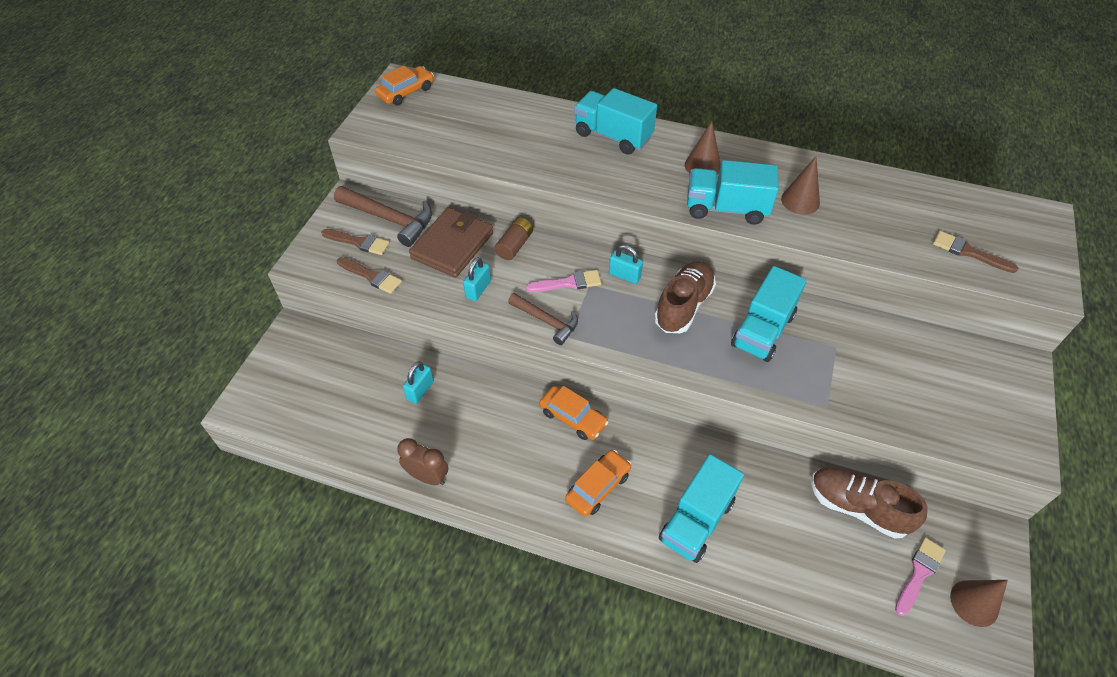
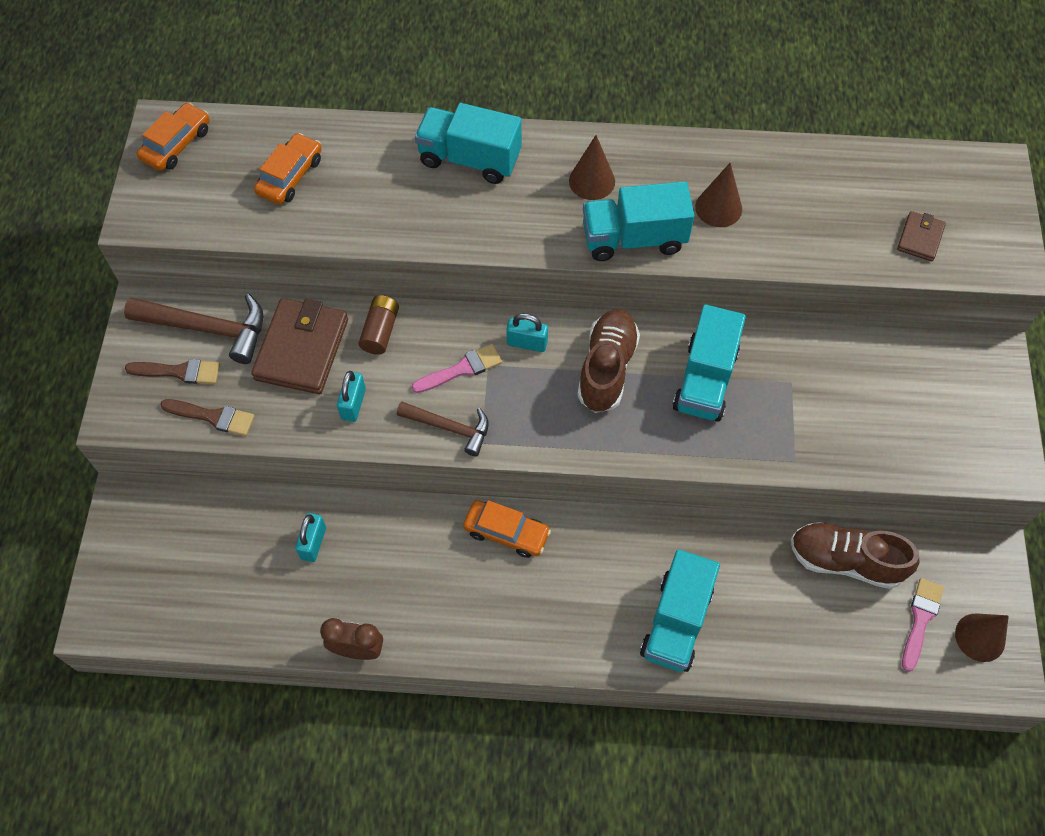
camera: 15 degrees left, 10 degrees up
orange car [565,450,631,517] -> orange car moved to [254,133,322,205]
brown brush [933,231,1018,273] -> brown wallet [897,211,946,261]

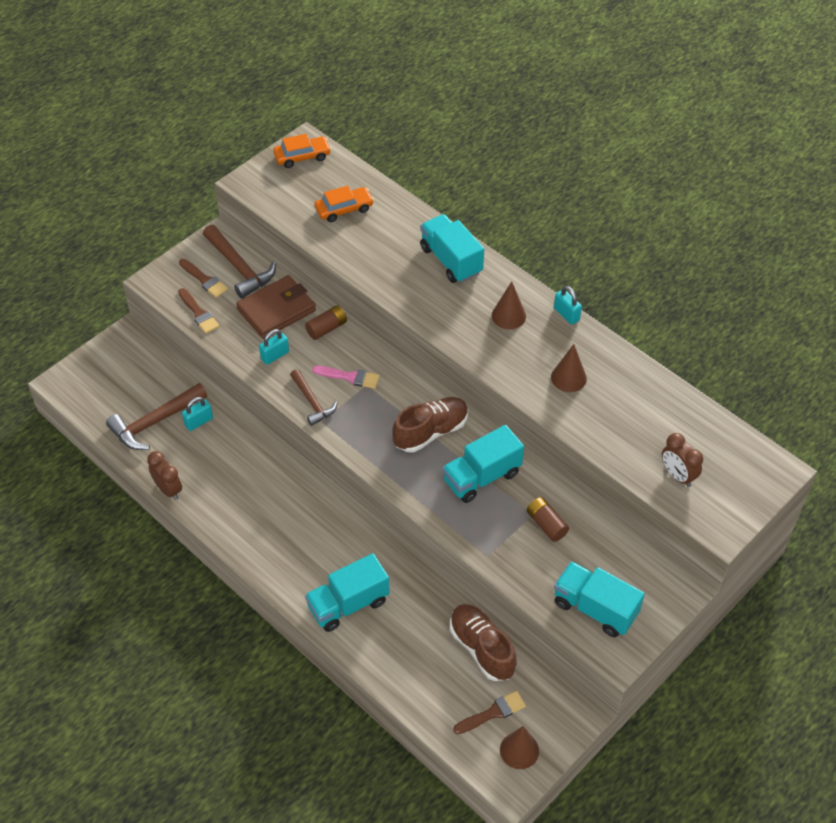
camera: 40 degrees right, 10 degrees down
orange car [463,500,551,558] -> none
turquoise padlock [506,313,548,352] -> turquoise padlock moved to [554,286,582,325]
turquoise truck [583,181,695,261] -> turquoise truck moved to [554,561,645,637]
brown wallet [897,211,946,261] -> brown clock [662,433,703,487]
pink brush [902,578,944,672] -> brown brush [453,691,526,734]
none -> brown hammer [106,383,207,450]
none -> brown battery [527,497,569,542]

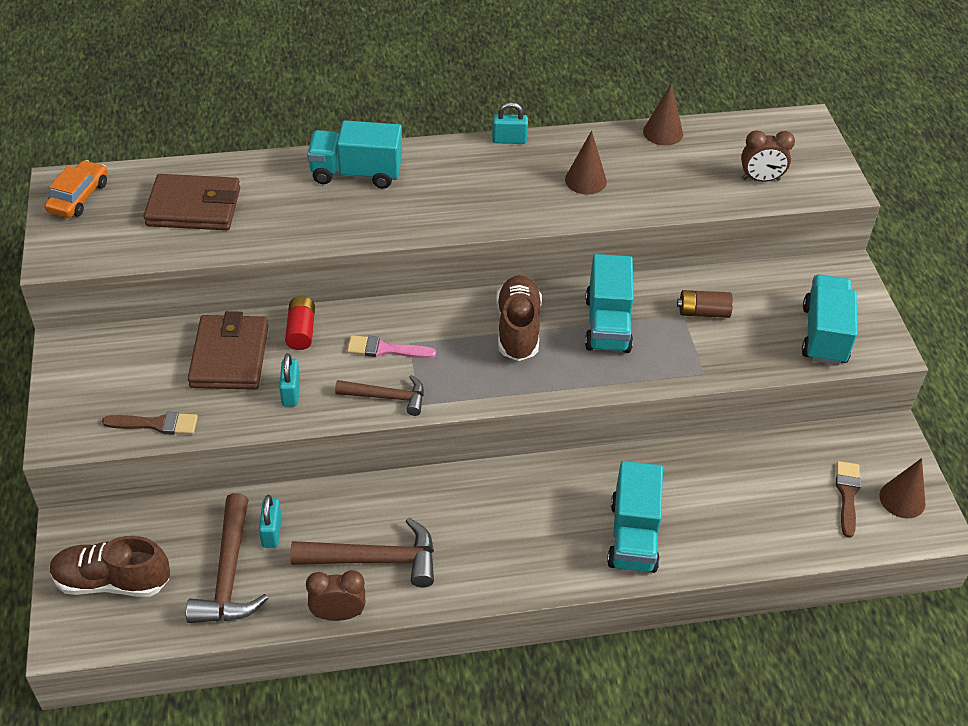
camera: 55 degrees left, 5 degrees down
brown brush [179,259,228,298] -> none
brown hammer [203,225,276,299] -> brown hammer moved to [290,518,434,588]
brown battery [305,305,347,340] -> red battery [285,296,315,350]
pink brush [312,366,380,389] -> pink brush turned 135 degrees counterclockwise [347,335,436,358]
orange car [314,186,374,222] -> brown wallet [144,174,240,230]
brown shoe [450,604,517,681] -> brown shoe moved to [50,536,170,597]
brown cone [492,281,526,329] -> brown cone moved to [643,83,683,146]
turquoise truck [554,561,645,637] -> turquoise truck turned 120 degrees clockwise [802,275,857,365]

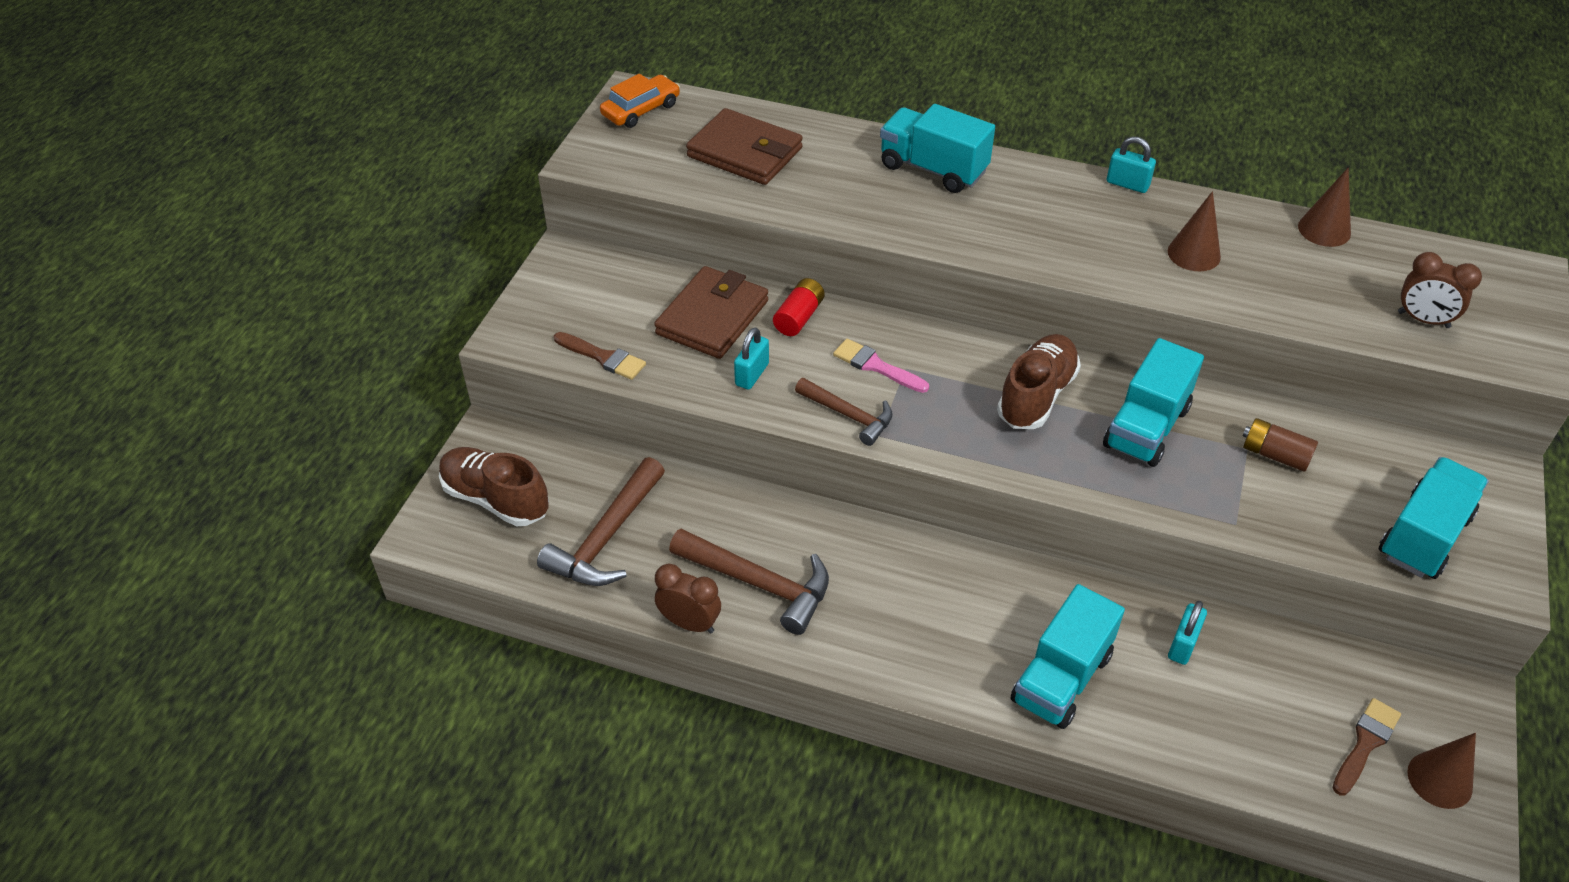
camera: 30 degrees right, 0 degrees up
turquoise padlock [259,495,282,548] -> turquoise padlock moved to [1168,601,1207,665]

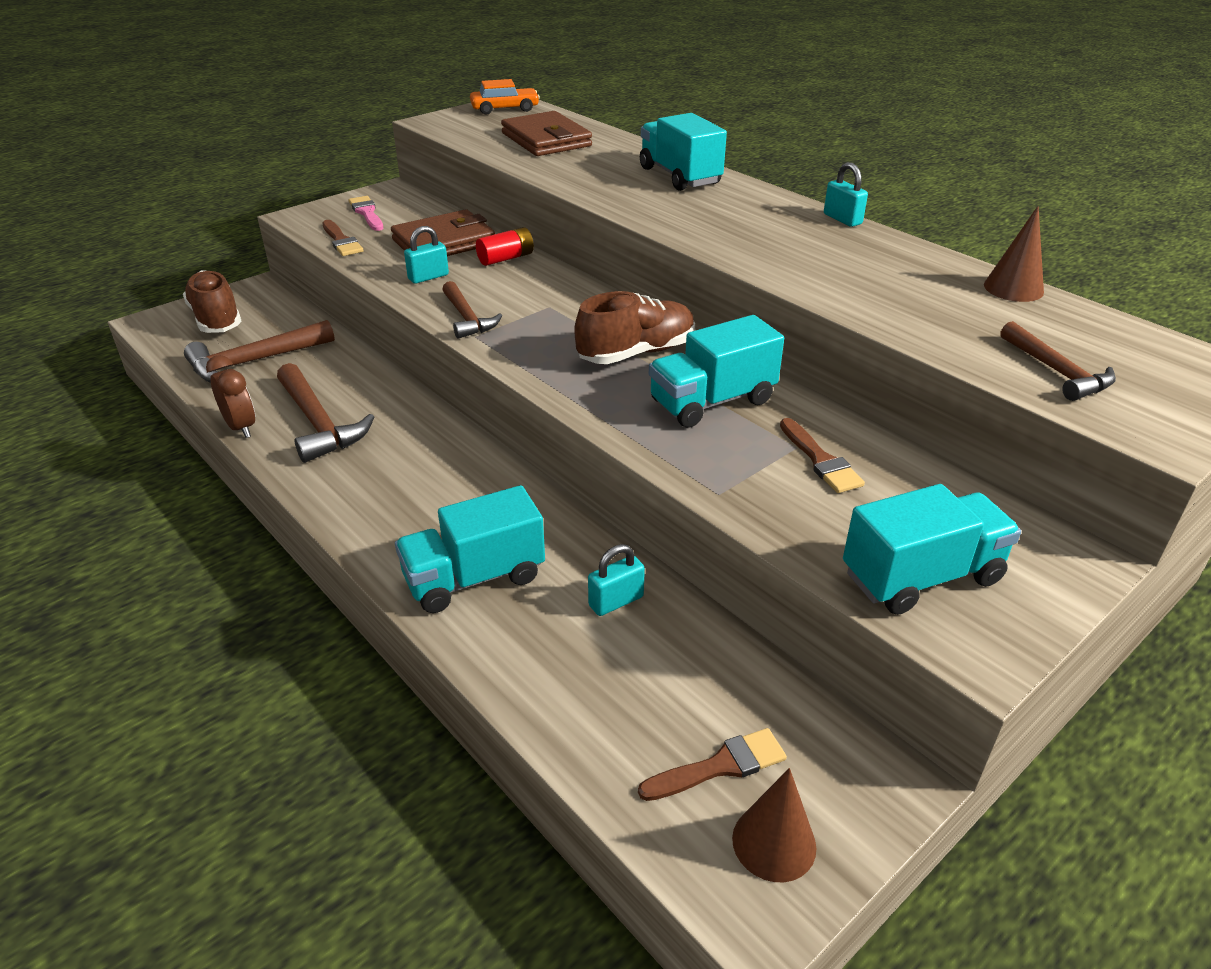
camera: 30 degrees right, 10 degrees down
pink brush [833,339,929,393] -> pink brush moved to [348,196,383,231]
brown cone [1168,191,1221,271] -> none
brown battery [1243,418,1318,472] -> brown brush [780,418,865,493]
brown clock [1398,252,1482,328] -> brown hammer [1000,321,1116,401]

